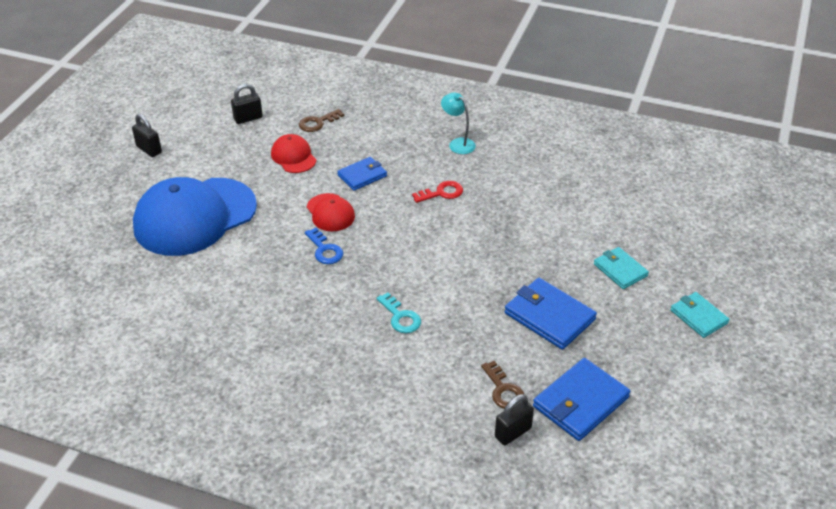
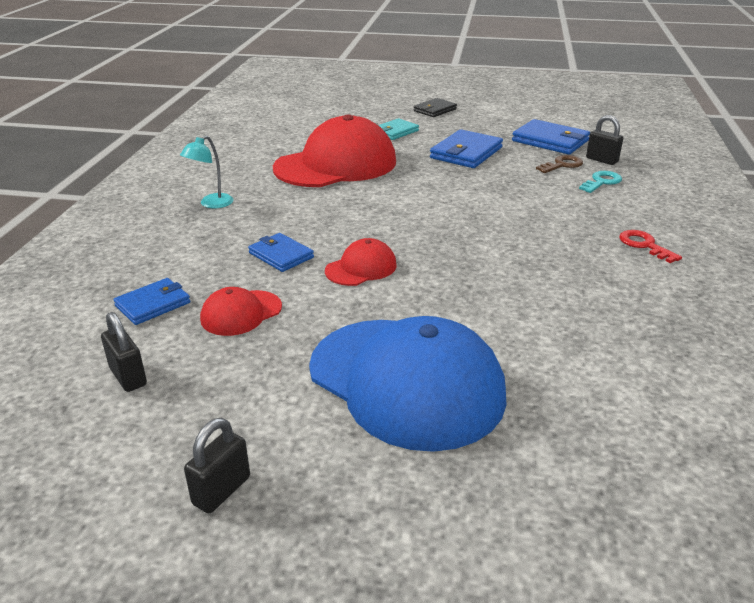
camera: 100 degrees left, 10 degrees down
brown key [299,109,344,132] -> blue wallet [113,278,190,325]
blue key [305,228,343,264] -> none
turquoise key [376,293,421,333] -> turquoise key moved to [579,171,622,193]
red key [412,181,463,203] -> red key moved to [619,230,682,263]
turquoise wallet [670,292,730,338] -> black wallet [414,98,457,117]
none -> red cap [273,114,396,187]

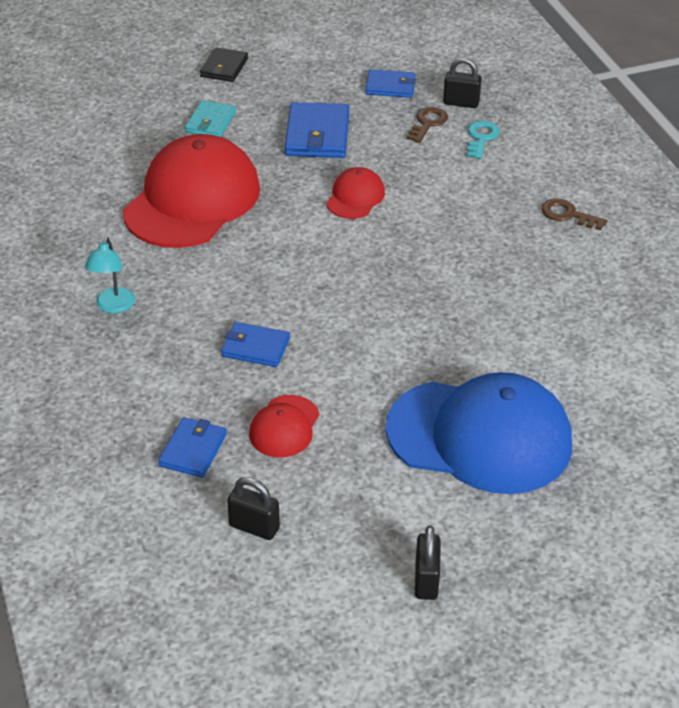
camera: 30 degrees left, 10 degrees up
red cap [325,238,397,286] -> red cap moved to [326,167,385,219]
blue wallet [512,119,590,154] -> blue wallet [365,69,416,98], size x0.63
red key [619,230,682,263] -> brown key [541,198,607,230]

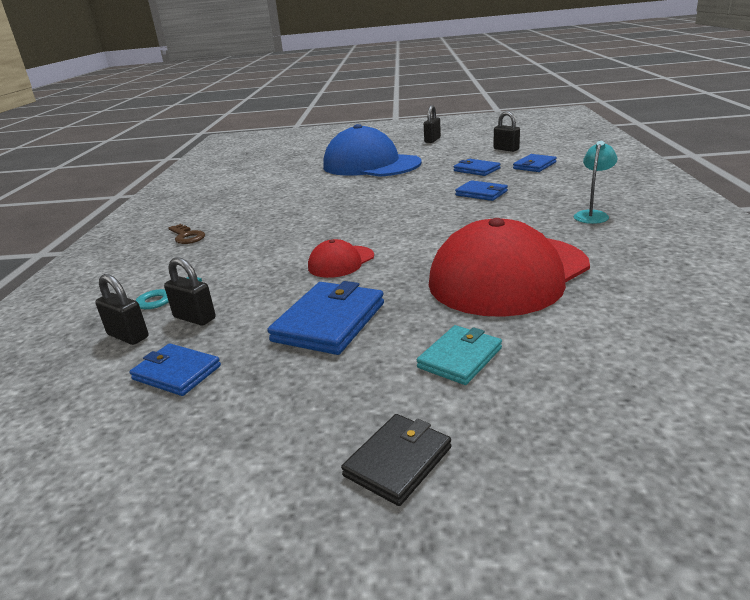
camera: 155 degrees left, 15 degrees down
red cap [249,395,319,457] -> blue wallet [454,159,501,176]
brown key [407,107,448,143] -> black padlock [164,257,216,326]

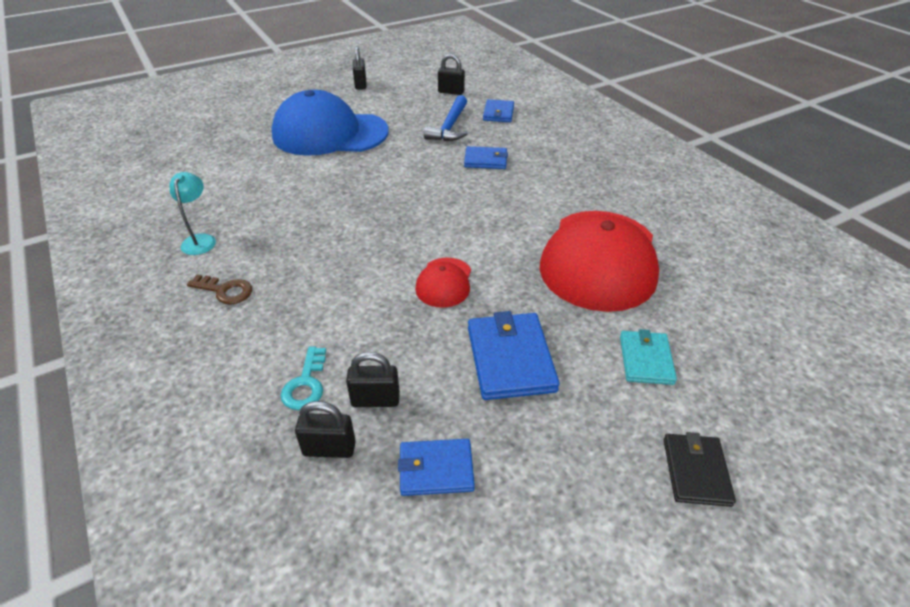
camera: 35 degrees left, 15 degrees up
blue wallet [454,159,501,176] -> blue hammer [424,95,468,141]
turquoise lamp [574,141,617,224] -> turquoise lamp moved to [170,172,216,255]

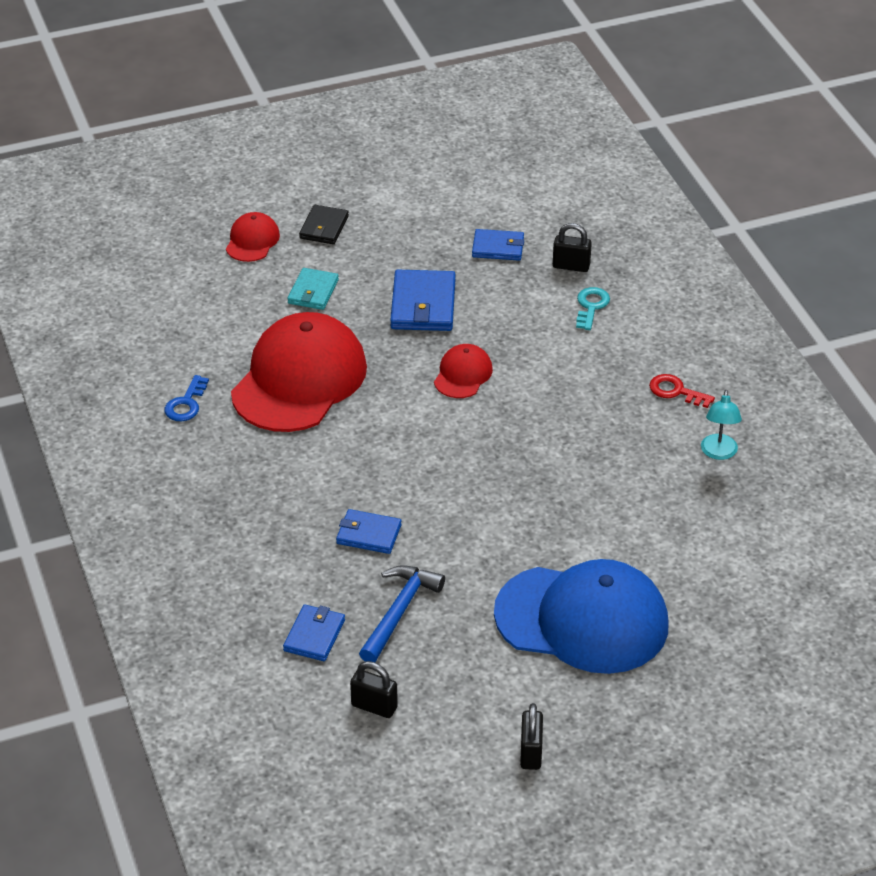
camera: 170 degrees left, 0 degrees up
brown key [187,275,252,304] -> red key [649,374,715,408]
black padlock [346,352,400,407] -> none
none -> blue key [165,375,209,421]
none -> red cap [226,212,280,262]

